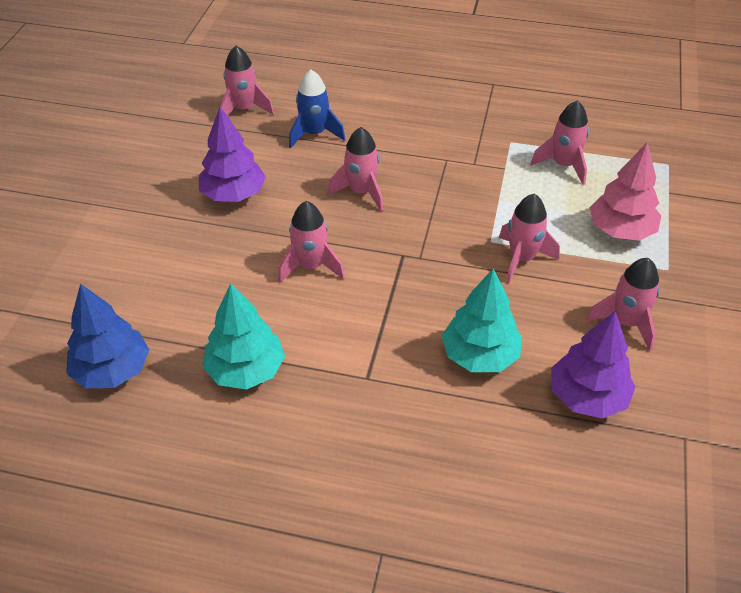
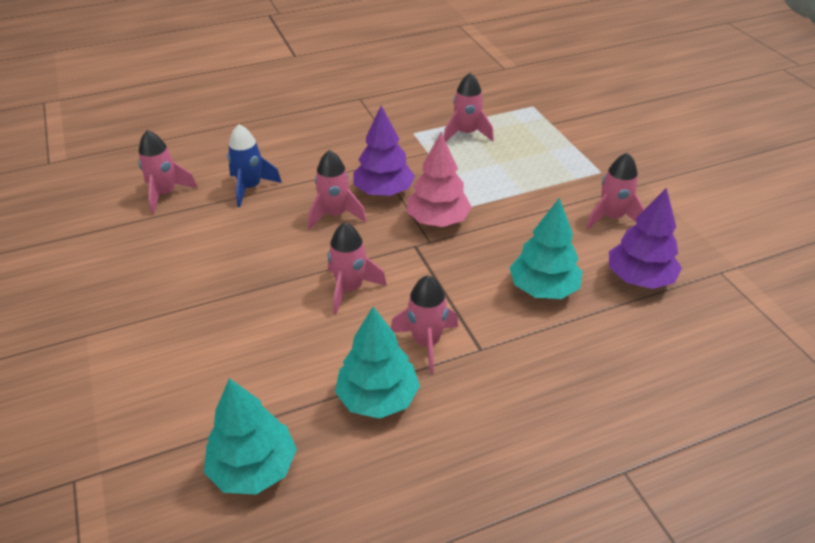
camera: 35 degrees left, 5 degrees down
blue tree [66,284,149,388] -> turquoise tree [204,378,297,494]
purple tree [199,107,266,202] -> purple tree moved to [354,106,415,196]
pink rocket [499,194,560,283] -> pink rocket moved to [391,275,458,374]
pink tree [590,142,661,241] -> pink tree moved to [406,133,472,227]

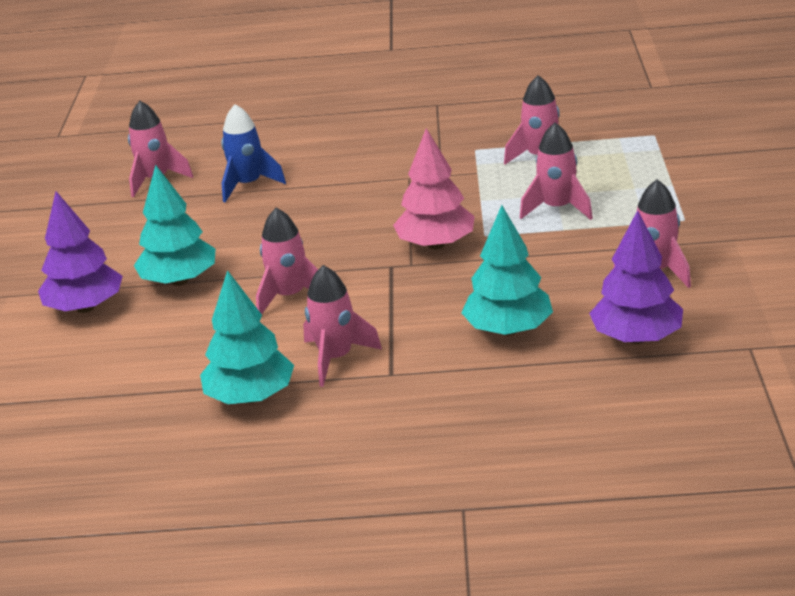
camera: 25 degrees right, 10 degrees down
turquoise tree [204,378,297,494] -> turquoise tree moved to [134,165,216,286]
pink rocket [308,150,366,230] -> pink rocket moved to [520,123,593,220]
purple tree [354,106,415,196] -> purple tree moved to [38,191,123,313]

